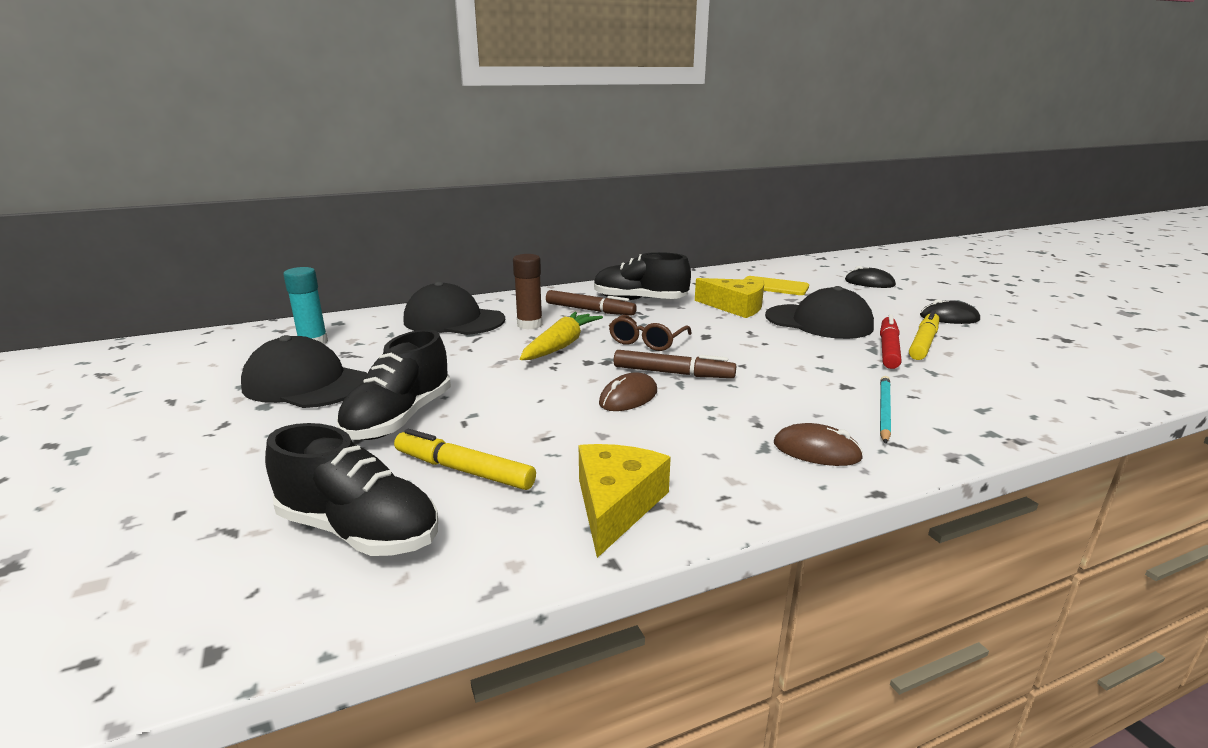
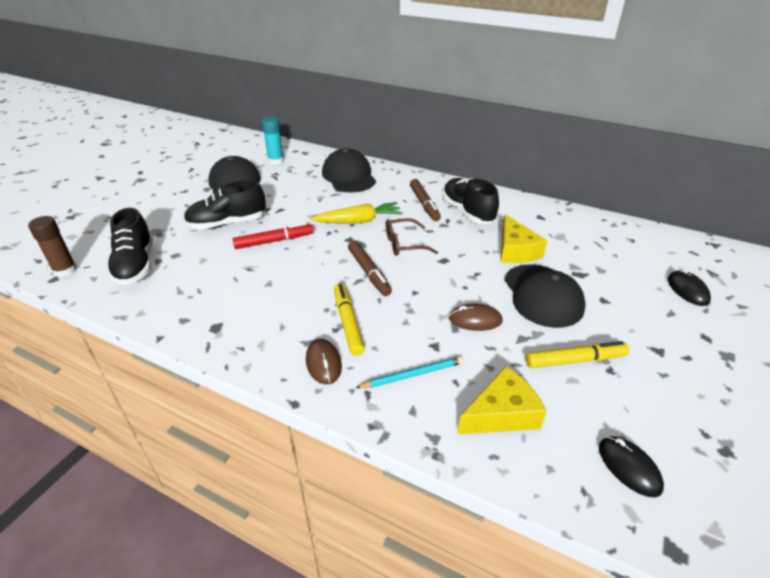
camera: 50 degrees right, 15 degrees up
yellow marker [394,429,536,490] -> yellow marker moved to [334,283,365,356]
brown glue stick [513,254,543,330] -> brown glue stick moved to [28,216,77,277]
yellow cheese [578,444,671,558] -> yellow cheese moved to [457,366,547,434]
brown mouse [599,372,657,411] -> brown mouse moved to [449,303,503,331]
yellow phone [745,276,809,295] -> none
red marker [880,314,902,369] -> red marker moved to [232,222,313,249]
black mouse [920,299,980,324] -> black mouse moved to [599,436,664,497]

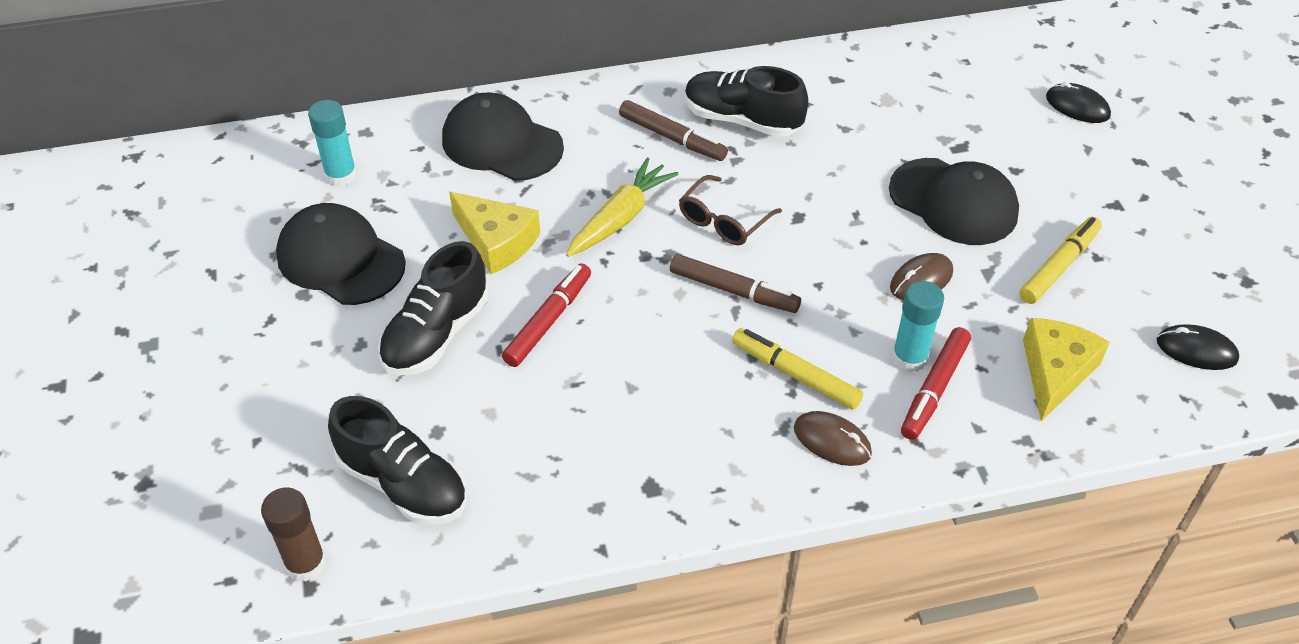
camera: 40 degrees left, 10 degrees up
turquoise pencil [356,356,464,388] -> red marker [901,327,971,440]
yellow cheese [501,214,547,263] -> yellow cheese moved to [449,192,540,274]
none -> turquoise glue stick [892,281,944,372]

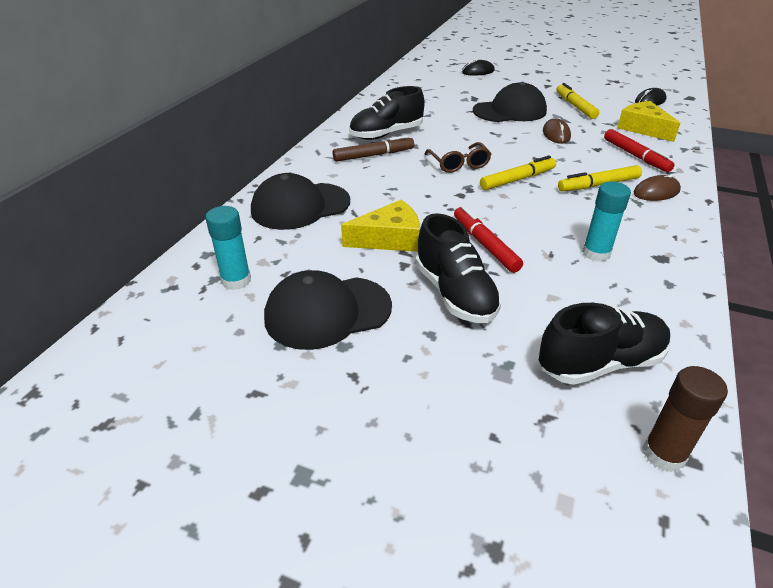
camera: 55 degrees left, 10 degrees down
yellow carrot [566,158,678,257] -> none
brown marker [670,254,801,313] -> yellow marker [480,155,556,190]
turquoise glue stick [892,281,944,372] -> turquoise glue stick moved to [582,182,631,262]

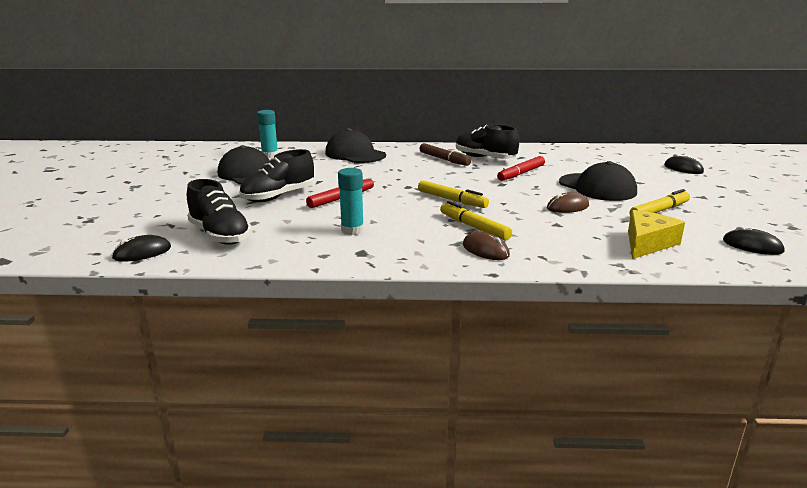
camera: 70 degrees right, 15 degrees down
yellow cheese [341,200,420,252] -> none
brown glasses [425,142,491,173] -> none
red marker [604,129,675,172] -> red marker moved to [497,156,545,181]
brown glue stick [643,366,728,472] -> black mouse [112,235,171,262]

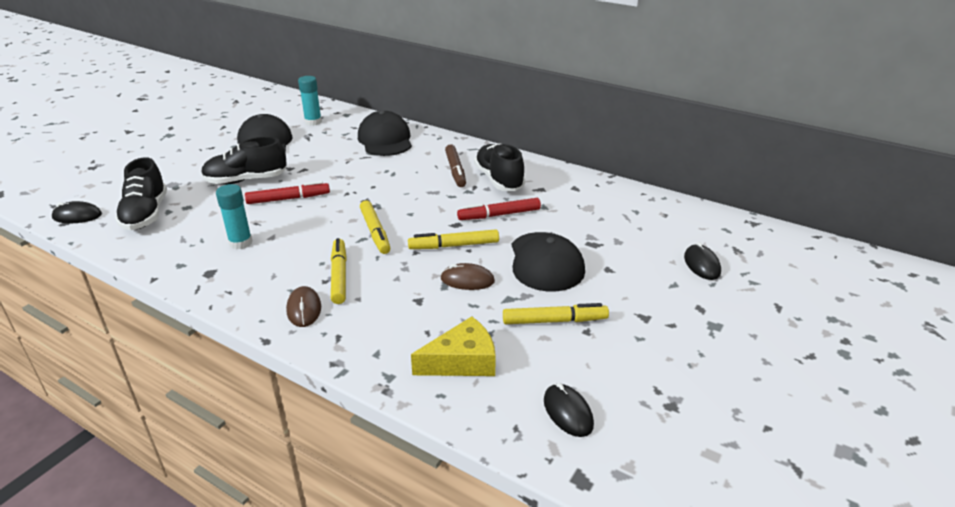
camera: 30 degrees right, 10 degrees up
none -> yellow marker [408,229,499,249]

